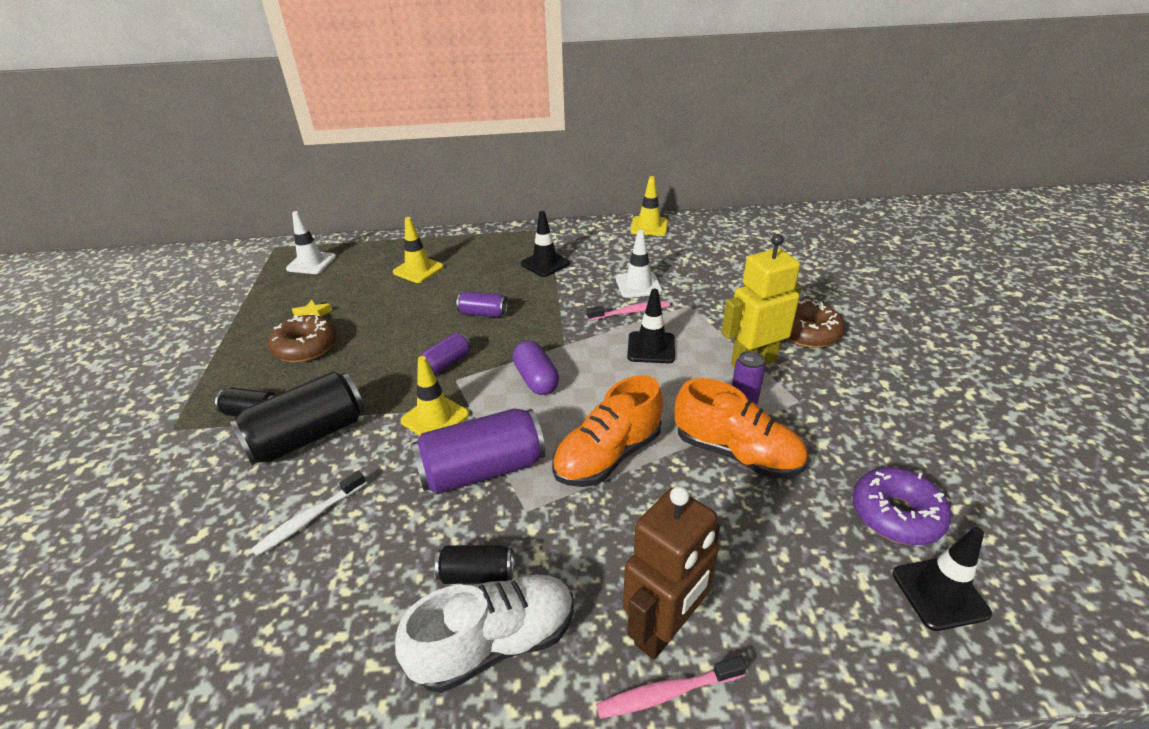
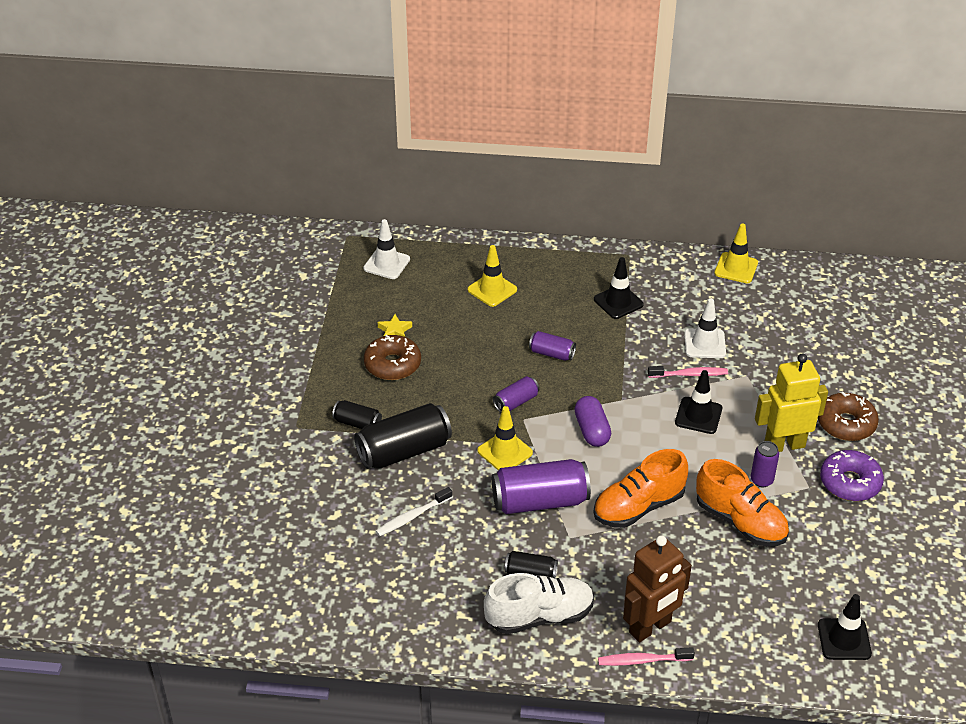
camera: 10 degrees right, 5 degrees up
purple donut [852,467,951,545] -> purple donut moved to [820,450,884,501]

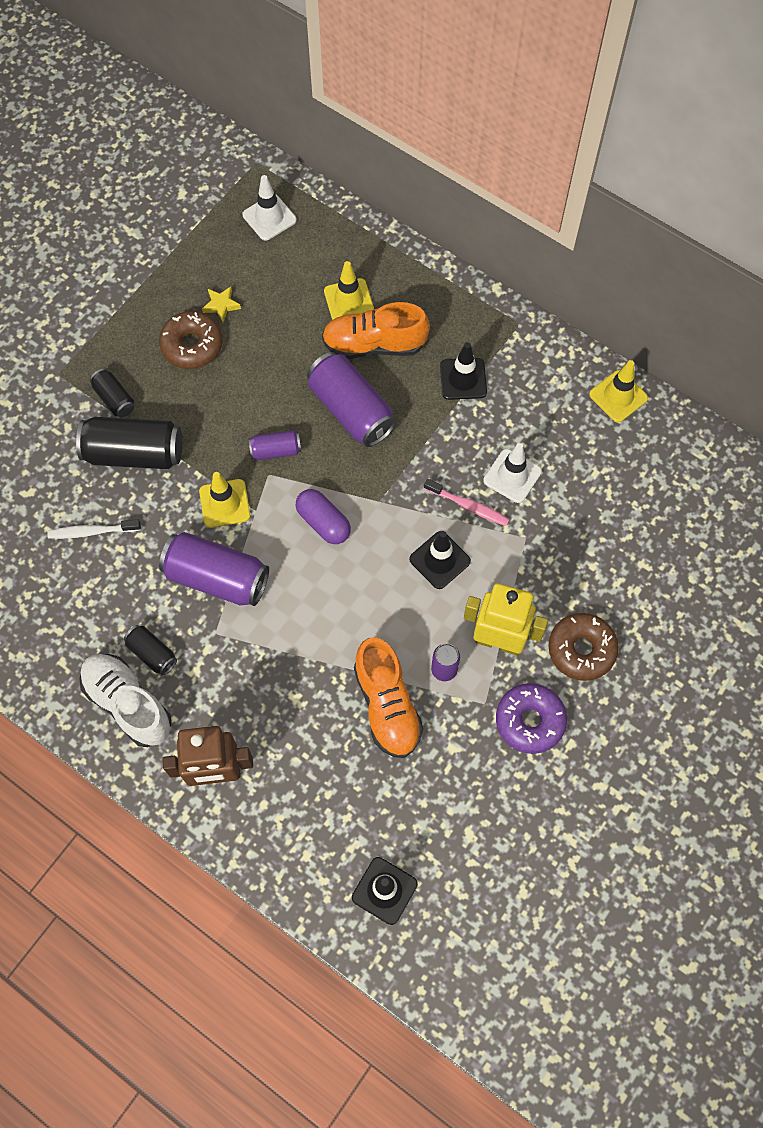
camera: 30 degrees right, 25 degrees up
white shoe [484,573,594,634] -> white shoe turned 150 degrees counterclockwise [80,654,171,747]
purple can [529,331,576,361] -> purple can [307,352,397,447], size x1.92
purple capsule [574,396,611,447] -> purple capsule turned 60 degrees counterclockwise [296,489,351,544]
orange shoe [594,449,688,528] -> orange shoe moved to [322,302,430,359]
pink toothbrush [598,647,695,666] -> none

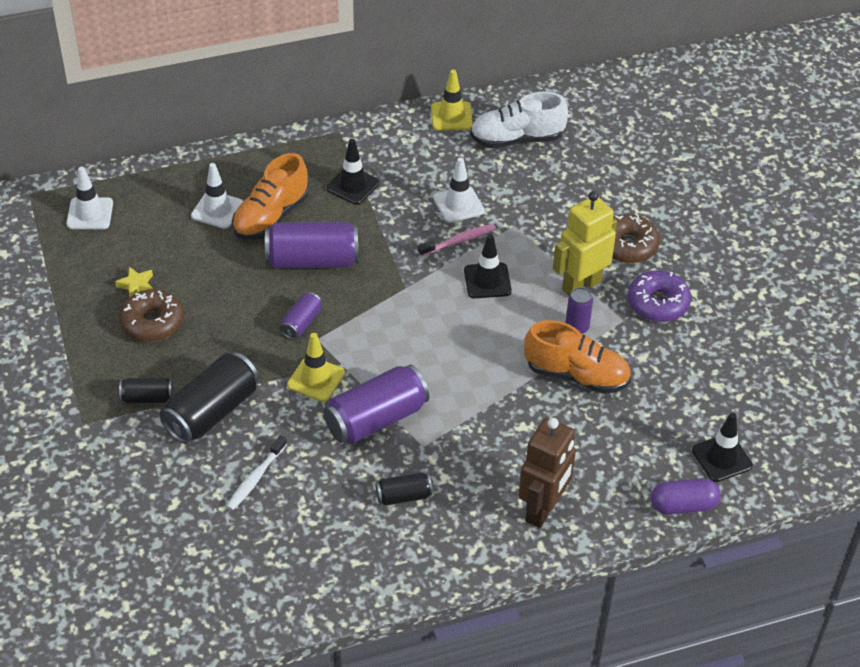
camera: 55 degrees left, 20 degrees down
white shoe [80,654,171,747] -> white shoe moved to [470,92,568,148]
purple capsule [296,489,351,544] -> purple capsule moved to [651,478,721,514]
yellow traffic cone [324,261,374,320] -> white traffic cone [191,163,243,229]

